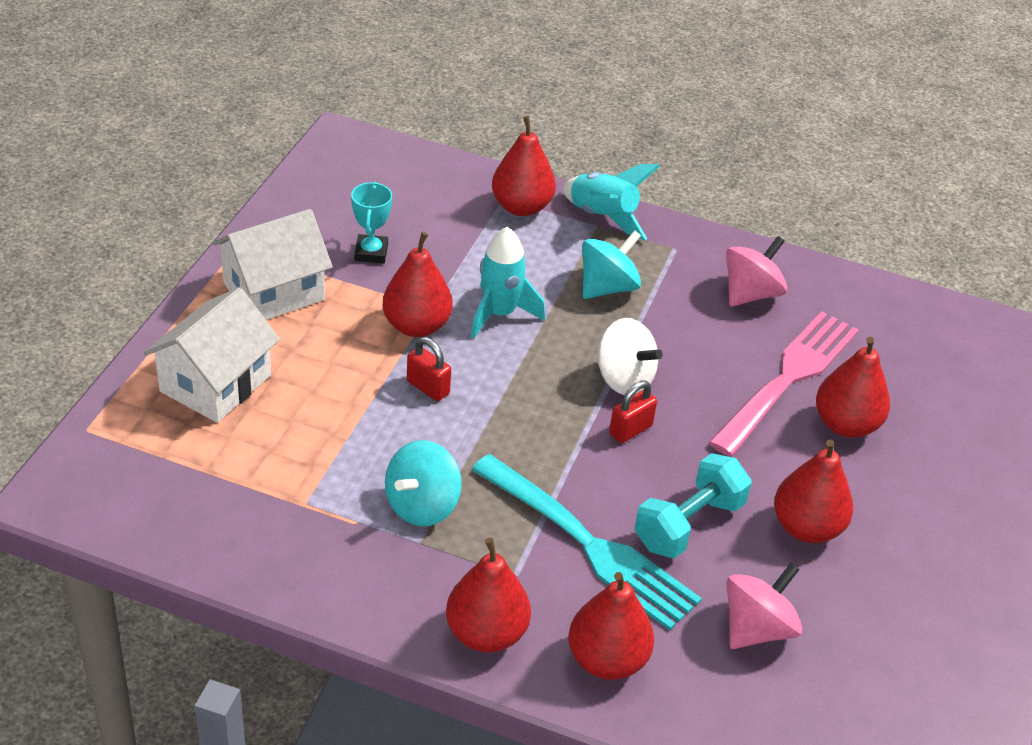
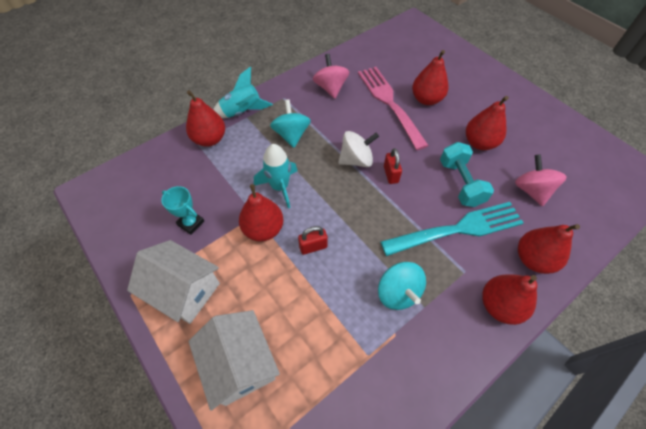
camera: 55 degrees left, 15 degrees up
white house [212,209,333,320] -> white house turned 60 degrees counterclockwise [127,240,220,324]

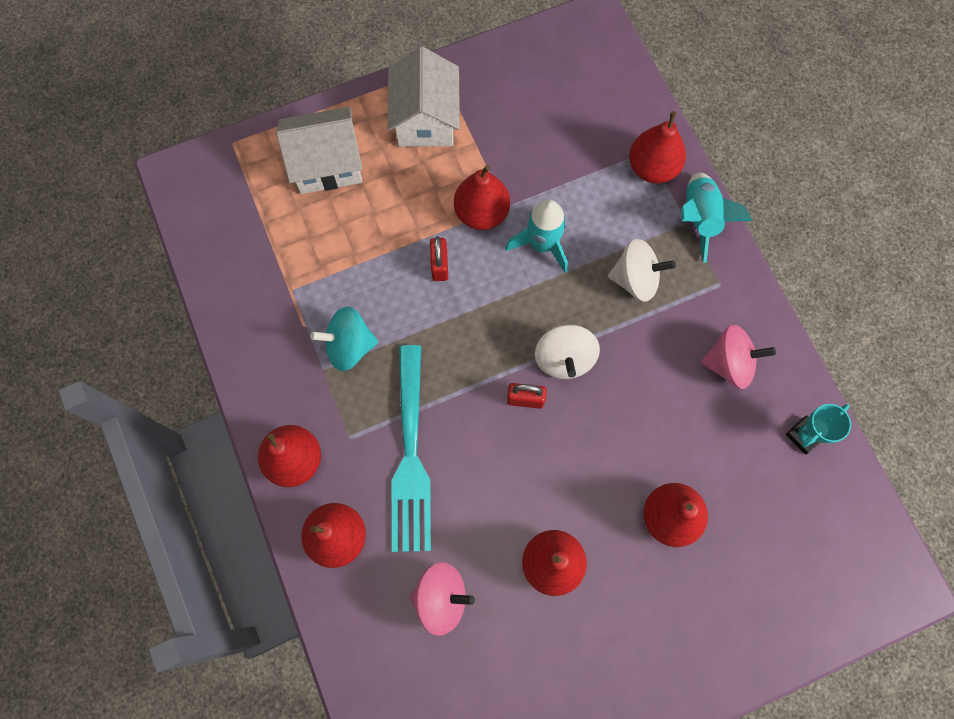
camera: 105 degrees right, 15 degrees up
white house [127,240,220,324] -> white house turned 45 degrees counterclockwise [387,46,460,147]
turquoise trophy [162,186,204,235] -> turquoise trophy moved to [786,404,851,455]
turquoise spinning top [270,99,311,148] -> white spinning top [608,239,676,302]
pink fork [358,67,429,150] -> none
turquoise dumbbell [440,142,494,207] -> none

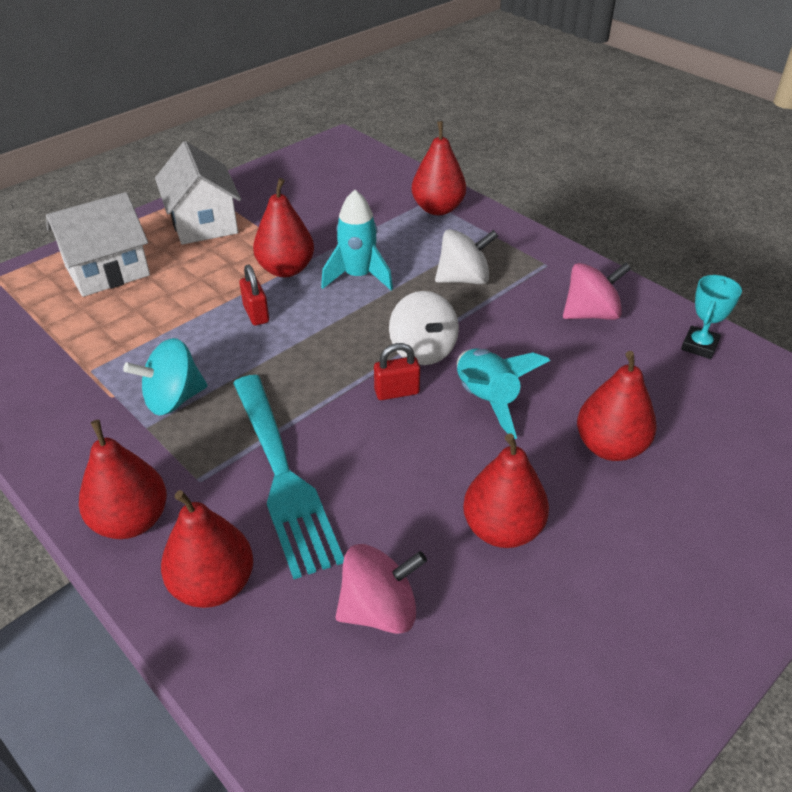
camera: 20 degrees left, 30 degrees down
turquoise rocket [681,172,753,263] -> turquoise rocket moved to [457,348,550,439]

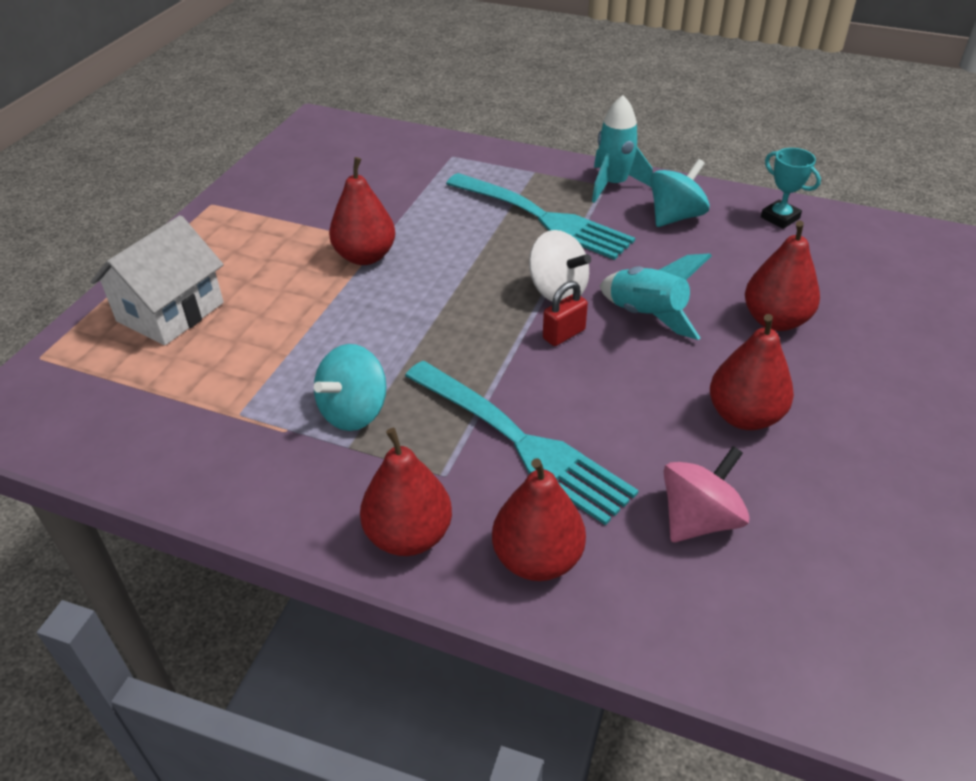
camera: 25 degrees left, 0 degrees up
white house [155,141,241,245] -> none
red padlock [239,264,269,326] -> none
turquoise rocket [321,190,393,290] -> turquoise rocket moved to [592,95,653,203]
red pear [412,121,466,215] -> none
white spinning top [435,229,498,284] -> turquoise fork [446,173,635,260]
pink spinning top [563,263,631,320] -> turquoise spinning top [651,159,710,227]
turquoise trophy [681,275,742,359] -> turquoise trophy turned 45 degrees counterclockwise [761,148,821,229]

